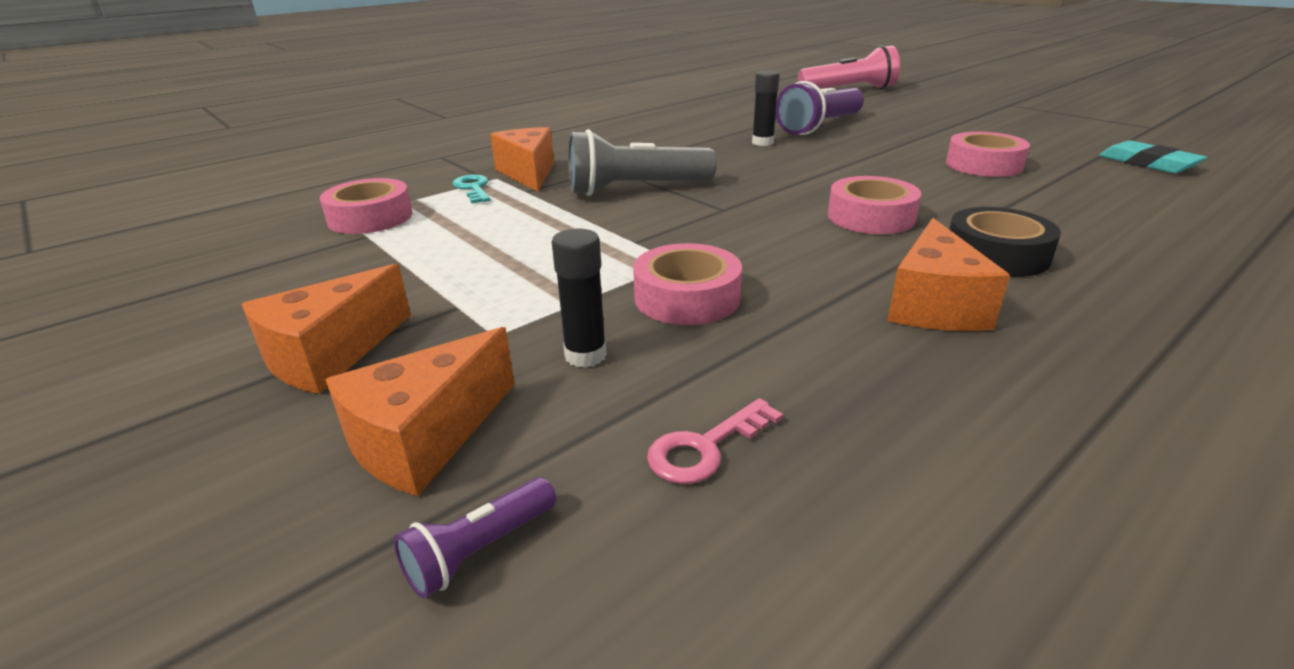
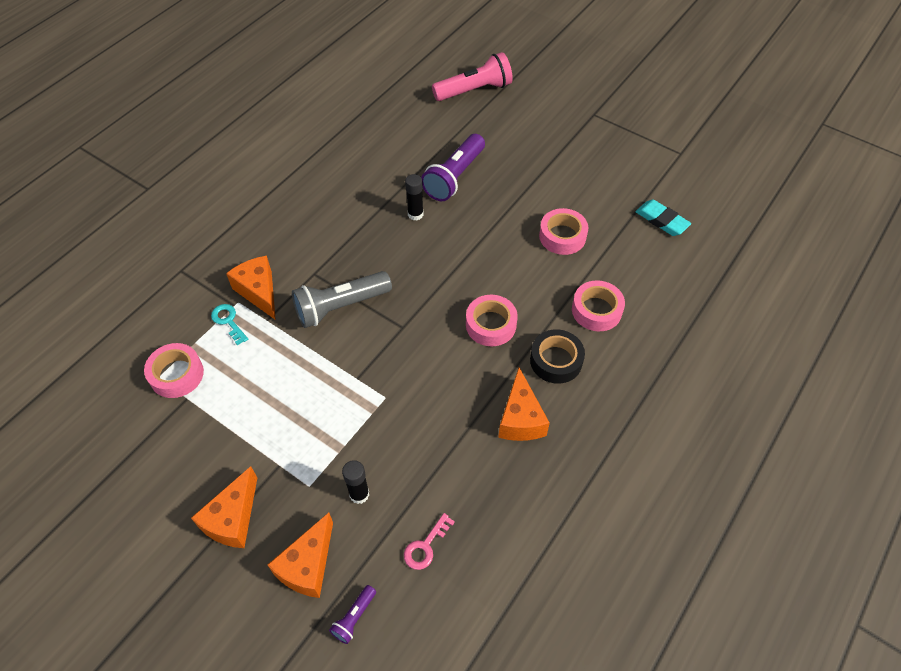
camera: 15 degrees left, 25 degrees up
pink tape [633,243,742,325] -> pink tape moved to [572,280,625,331]

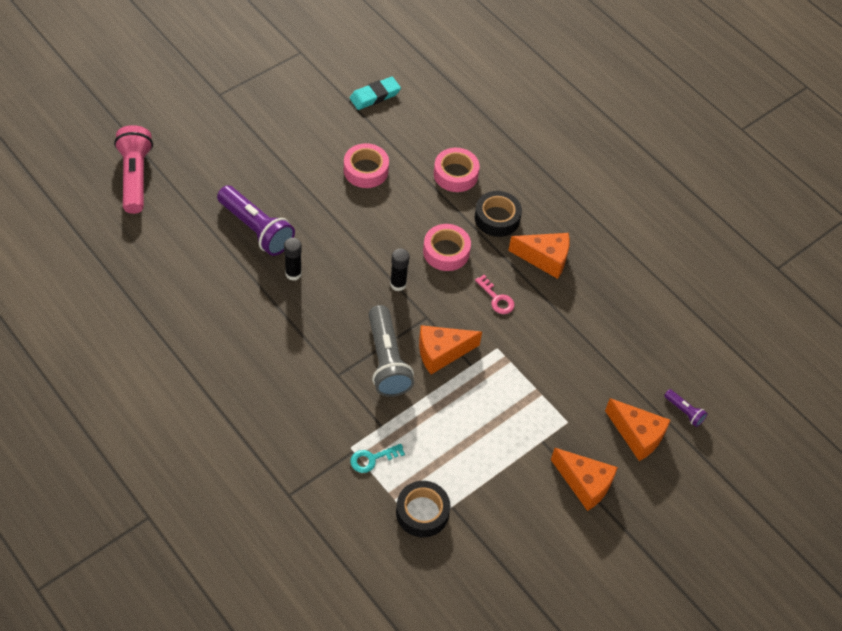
camera: 80 degrees left, 0 degrees up
pink tape [144,343,204,398] -> black tape [396,481,450,537]
orange cheese [226,256,276,320] -> orange cheese moved to [419,325,482,374]
black glue stick [342,460,369,504] -> black glue stick moved to [390,249,410,291]
pink key [404,513,455,570] -> pink key moved to [475,275,515,314]

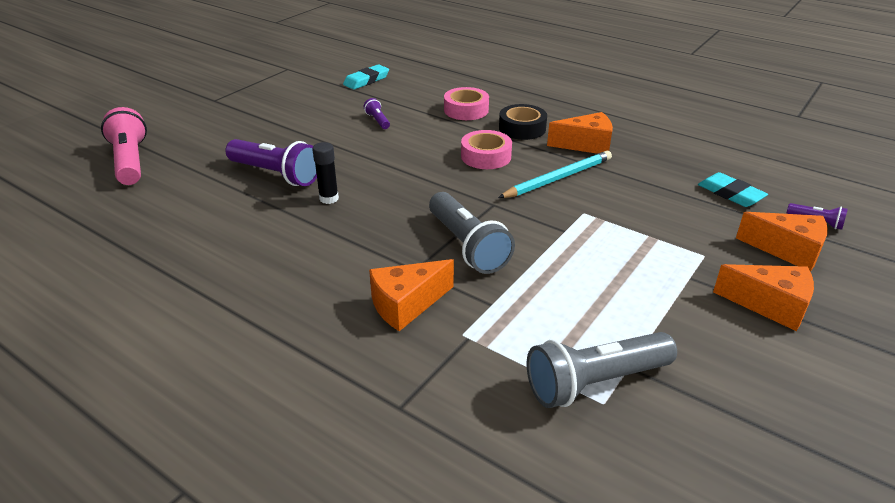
camera: 10 degrees left, 20 degrees down
pink tape [344,143,389,188] -> purple flashlight [364,98,390,129]
turquoise key [350,444,405,473] -> none
black glue stick [390,249,410,291] -> none
black tape [396,481,450,537] -> grey flashlight [527,332,677,408]
orange cheese [419,325,482,374] -> orange cheese moved to [369,259,454,331]
pink key [475,275,515,314] -> turquoise pencil [498,151,612,198]
none -> turquoise eraser [698,172,768,207]

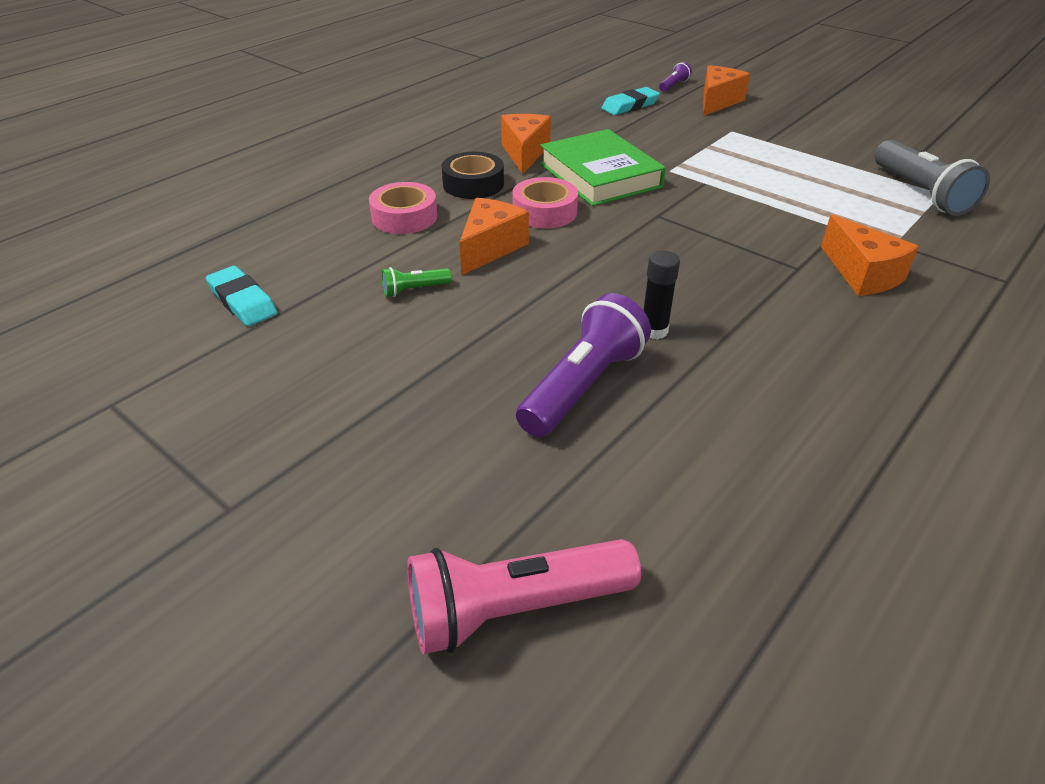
camera: 85 degrees left, 5 degrees up
purple flashlight [364,98,390,129] -> green flashlight [381,267,452,297]
grey flashlight [429,192,515,274] -> none
turquoise pencil [498,151,612,198] -> green book [540,129,666,206]
orange cheese [713,264,814,331] -> orange cheese moved to [459,198,529,276]

